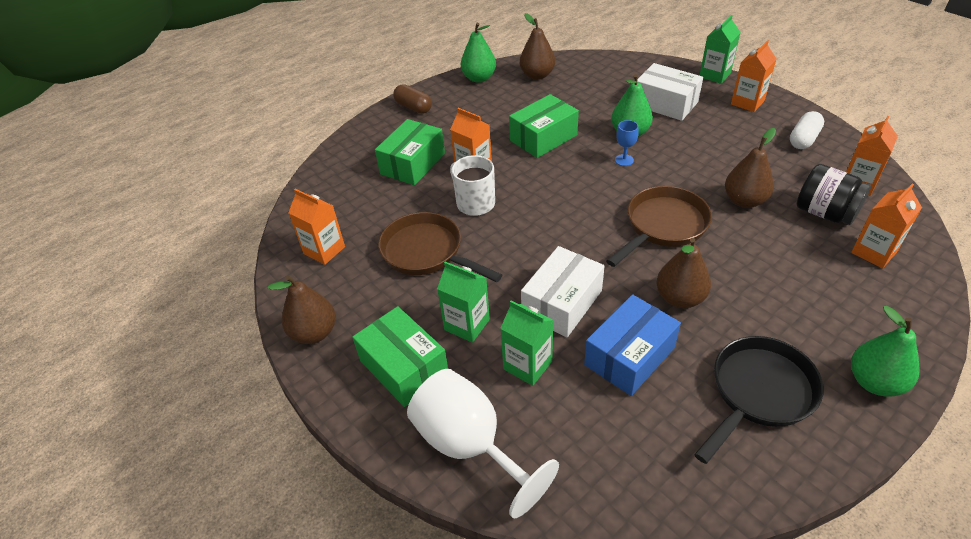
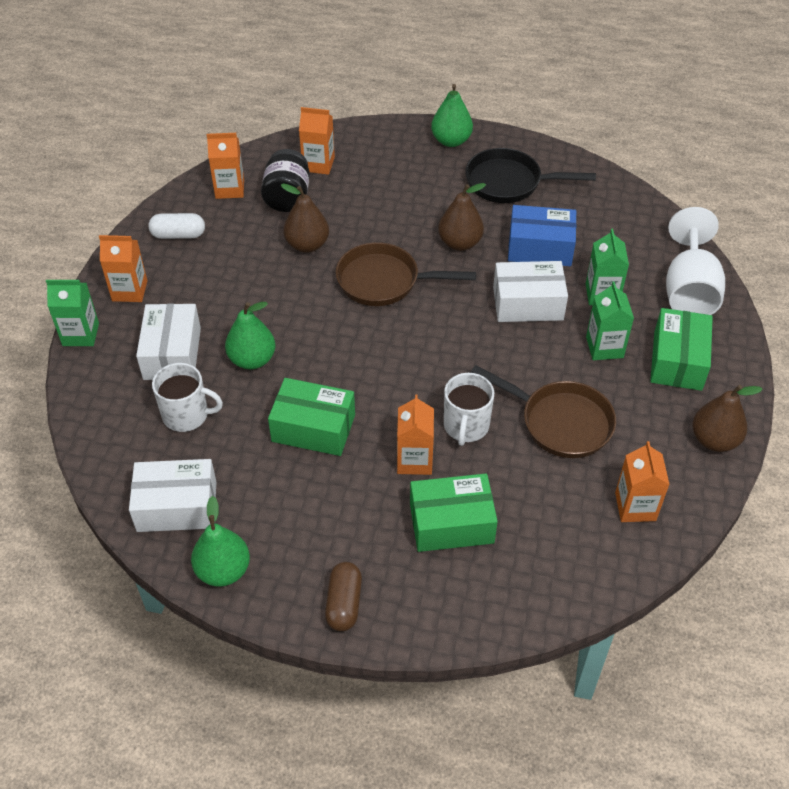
camera: 130 degrees left, 5 degrees up
brown pan [378,212,502,282] -> brown pan turned 60 degrees counterclockwise [471,365,616,458]
brown pear [520,13,555,80] -> white box [129,459,216,532]
blue goblet [615,120,639,166] -> none
none -> white mug [152,363,223,432]

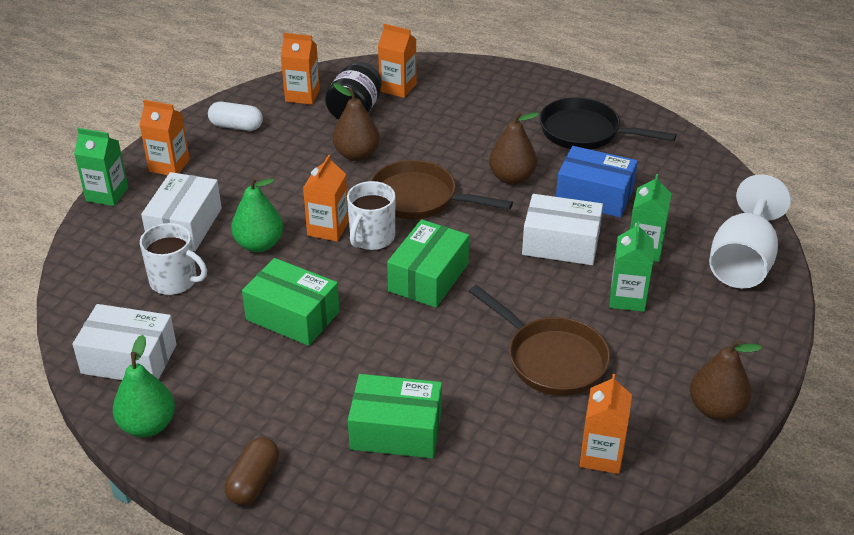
camera: 15 degrees right, 10 degrees down
orange carton [397,394,434,475] -> orange carton moved to [303,155,349,242]
green pear [431,84,473,147] -> none
white mug [444,373,494,446] -> white mug moved to [347,181,395,250]
green box [650,308,713,391] -> green box moved to [387,219,469,308]

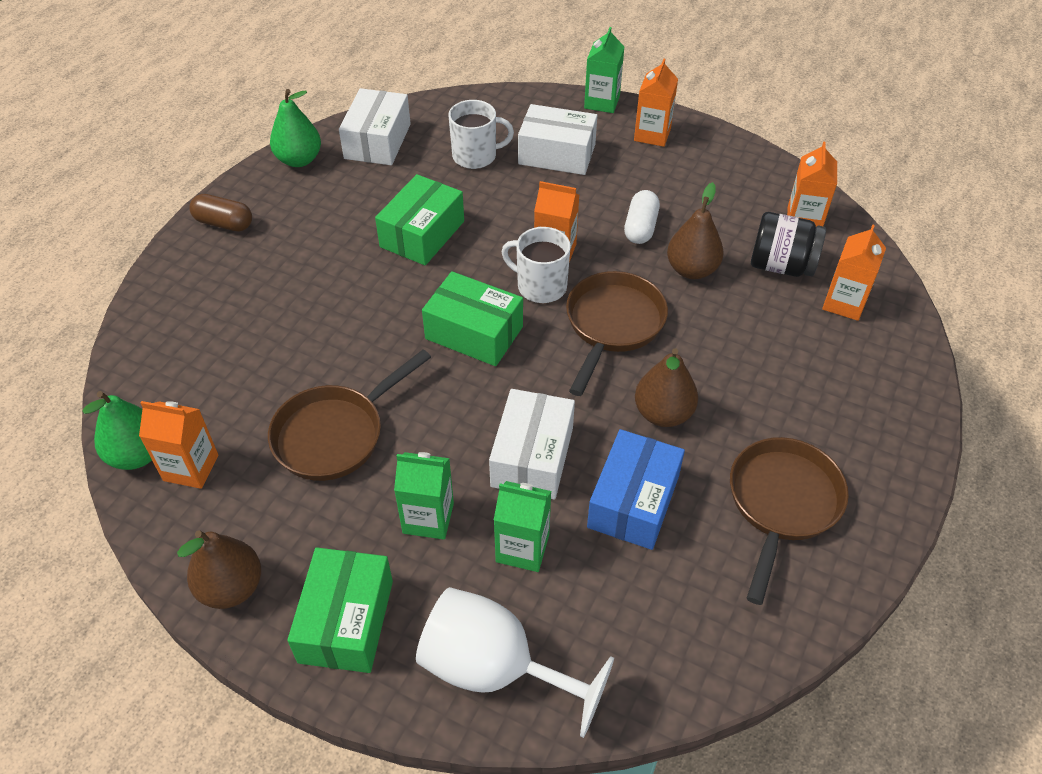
camera: 90 degrees right, 10 degrees up
white mug [140,223,207,295] -> white mug turned 120 degrees counterclockwise [449,100,514,169]
white capsule [208,102,263,131] -> white capsule moved to [624,190,660,244]
green pear [231,176,283,252] -> green pear moved to [82,391,152,470]
green box [348,374,442,459] -> green box moved to [287,547,393,673]
black pan [539,97,677,150] -> brown pan [730,437,849,605]

